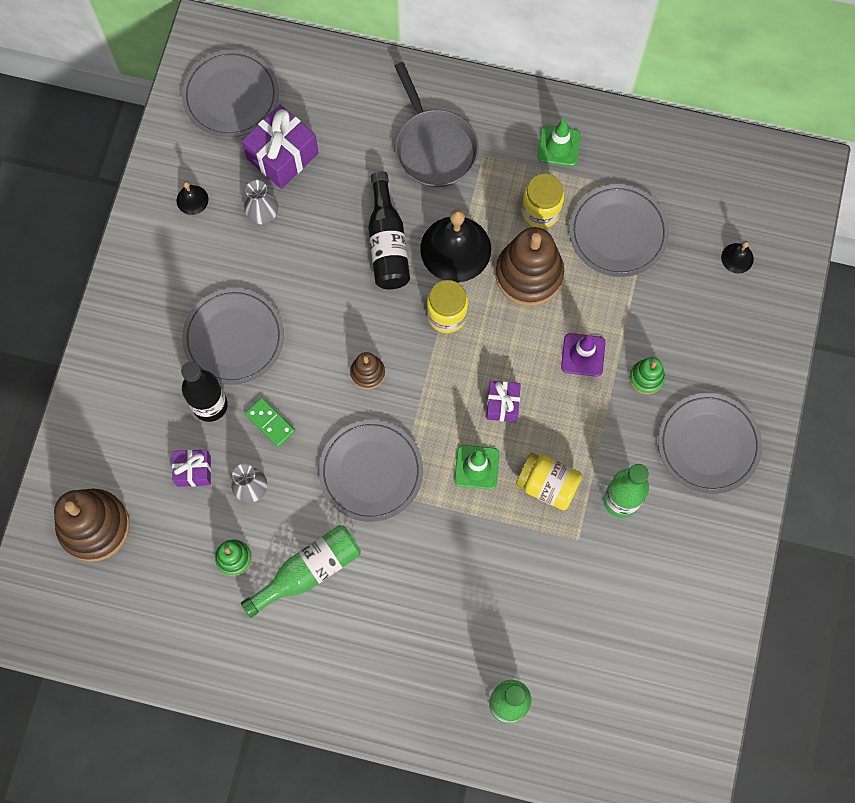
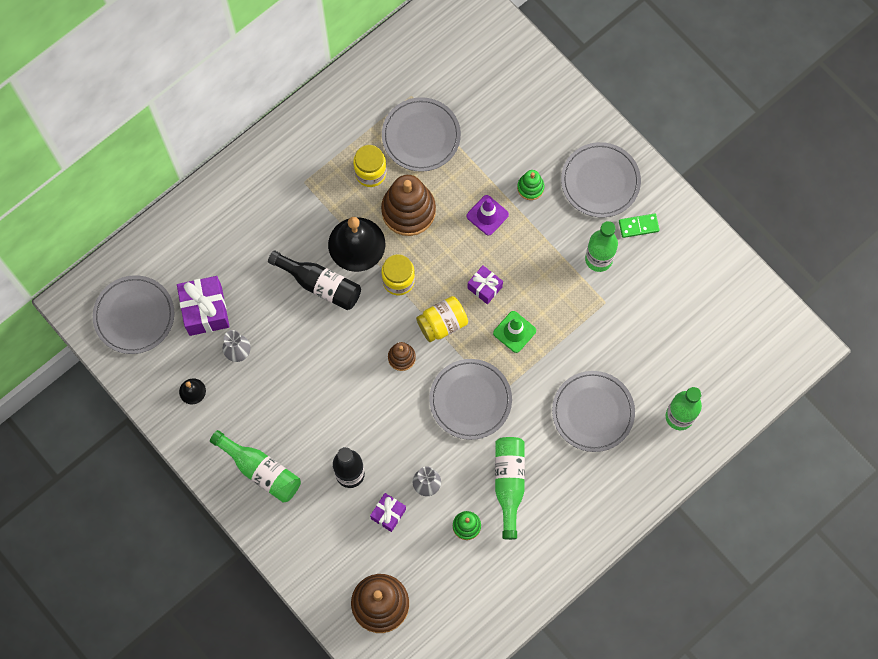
camera: 55 degrees left, 0 degrees up
grey plate [182,288,284,385] -> grey plate moved to [552,371,635,452]
green domino [245,397,295,447] -> green domino moved to [619,213,660,238]
grey pan [395,62,479,187] -> none
yellow jar [516,452,582,510] -> yellow jar moved to [416,296,468,342]
green traffic cone [537,119,580,166] -> none
black bell [721,241,754,273] -> none
none -> green bottle [210,430,301,502]

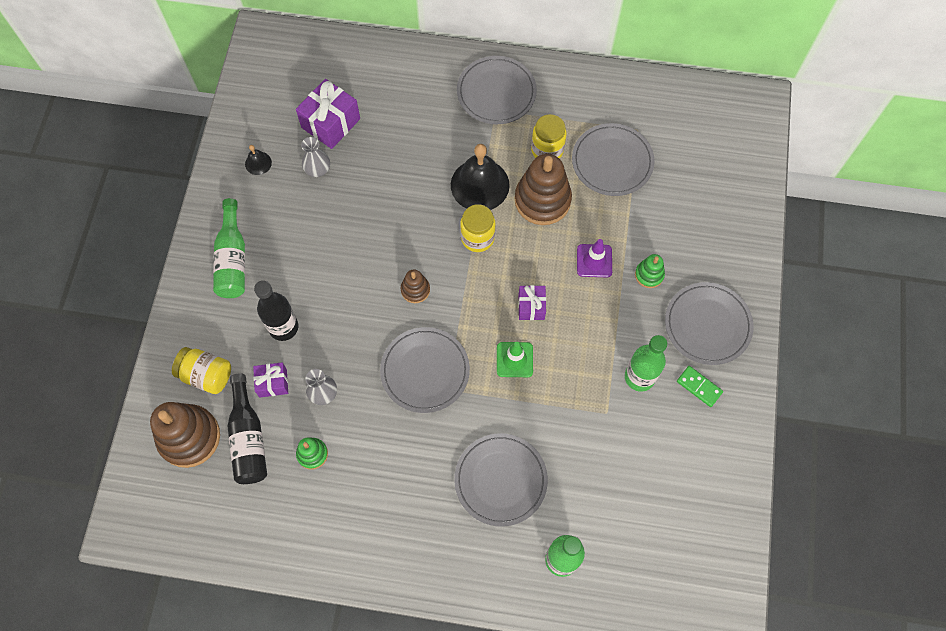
camera: 50 degrees right, 5 degrees down
grey plate [93,275,174,354] -> grey plate moved to [457,56,537,124]
black bottle [268,250,361,310] -> black bottle moved to [228,373,267,484]
yellow jar [416,296,468,342] -> yellow jar moved to [172,347,231,394]
green bottle [495,437,525,540] -> none

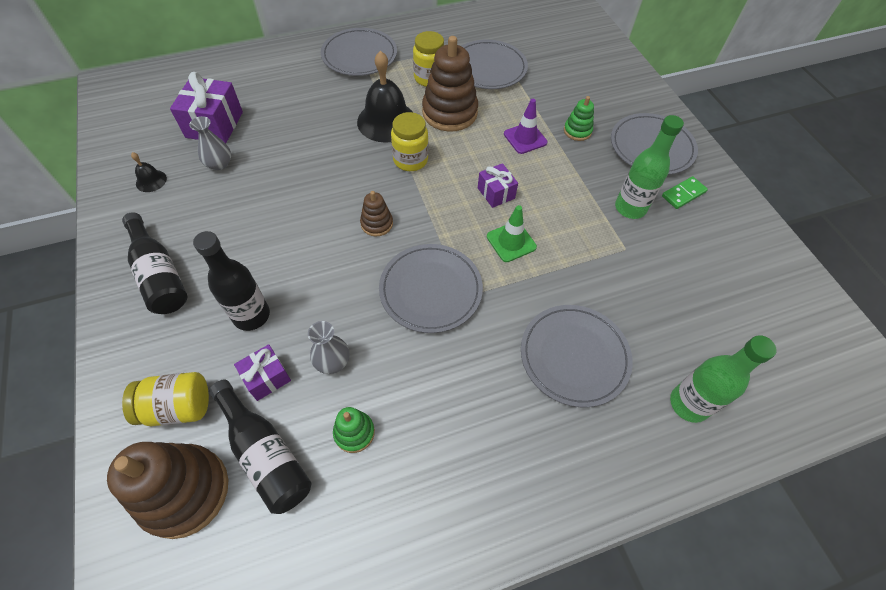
camera: 30 degrees left, 10 degrees down
green bottle [213,198,245,298] -> black bottle [122,212,187,314]
green domino [677,366,723,407] -> green domino turned 45 degrees counterclockwise [662,176,708,209]

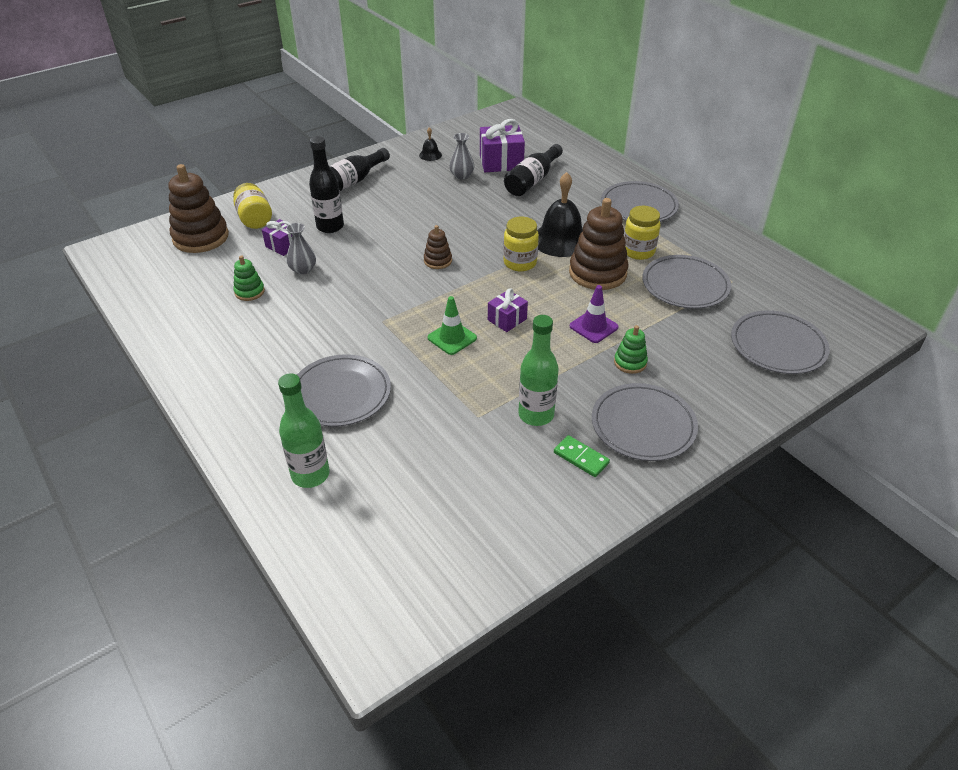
camera: 75 degrees right, 15 degrees down
black bottle [209,380,312,514] -> black bottle moved to [504,144,563,196]
grey plate [379,244,483,333] -> grey plate moved to [731,310,830,374]

